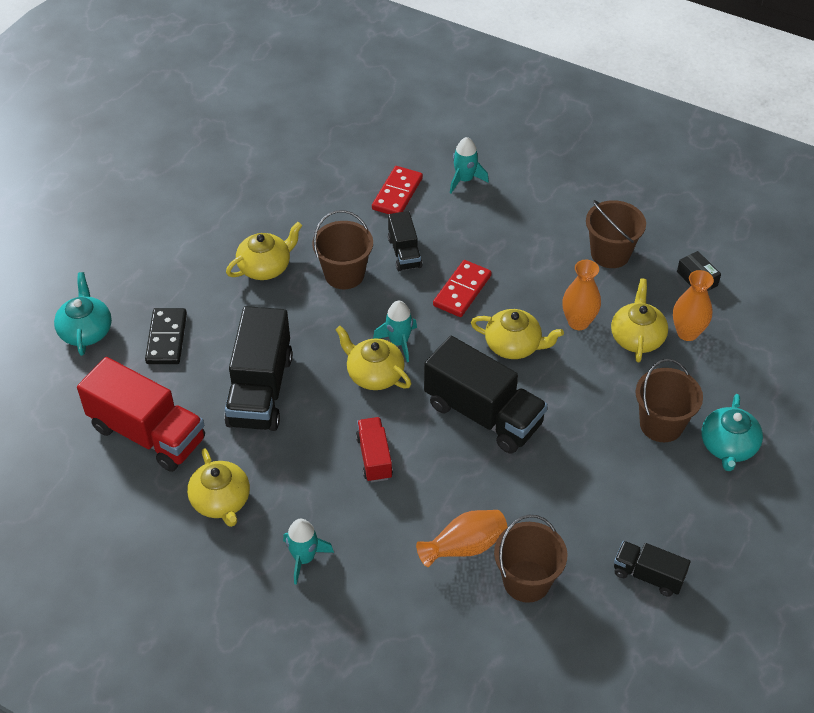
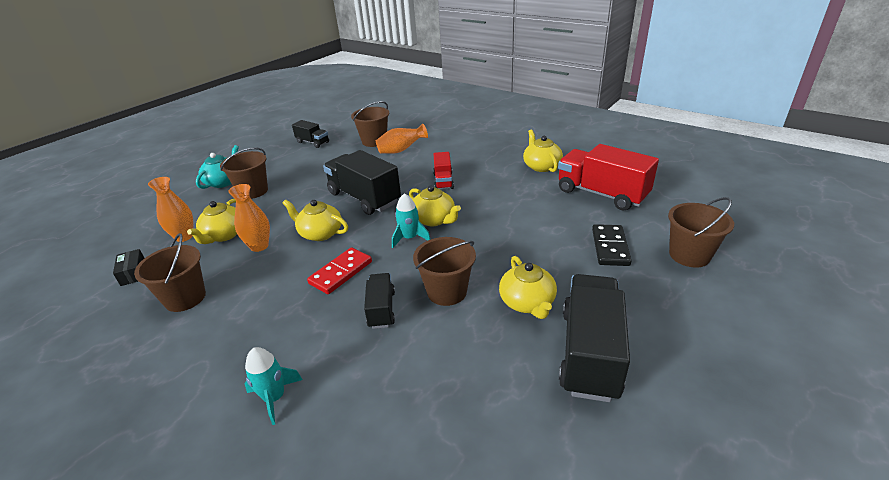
camera: 170 degrees left, 15 degrees down
turquoise teapot [54,272,112,356] -> brown bucket [668,197,734,267]
black truck [224,306,293,431] -> black truck moved to [559,274,630,402]
yellow teapot [226,222,302,280] -> yellow teapot turned 75 degrees counterclockwise [499,256,557,319]
turquoise rocket [283,519,334,585] -> none
red domino [372,166,423,214] -> none

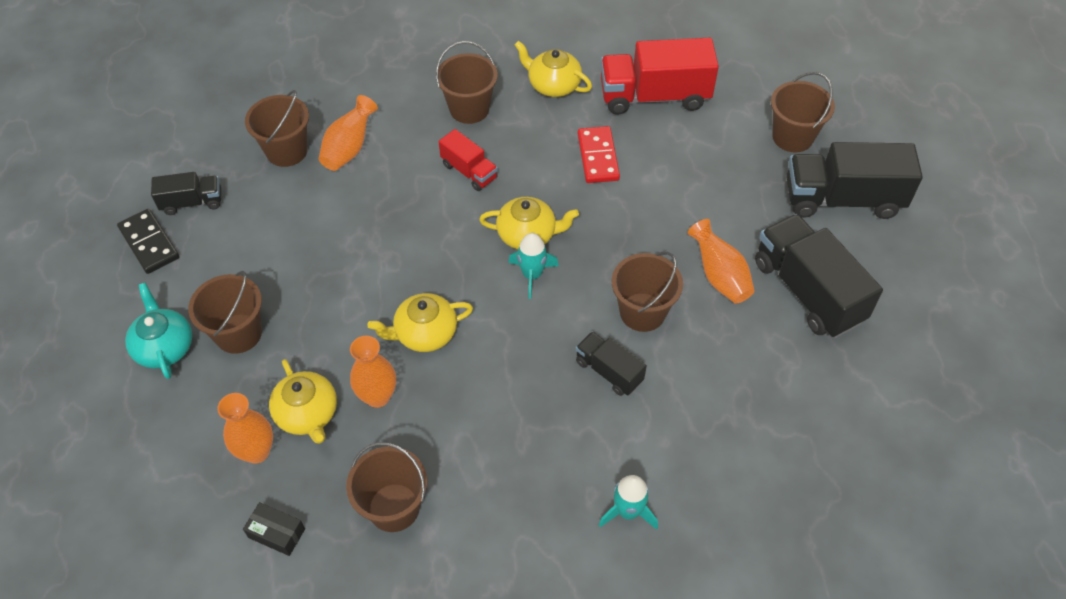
camera: 45 degrees left, 20 degrees up
red domino [307,247,372,294] -> red domino moved to [578,126,620,183]
black truck [323,150,401,215] -> black truck moved to [786,142,923,219]
yellow teapot [499,256,557,319] -> orange vase [688,219,755,304]
black domino [592,224,632,266] -> black domino moved to [117,209,179,274]
none -> brown bucket [436,41,498,124]

